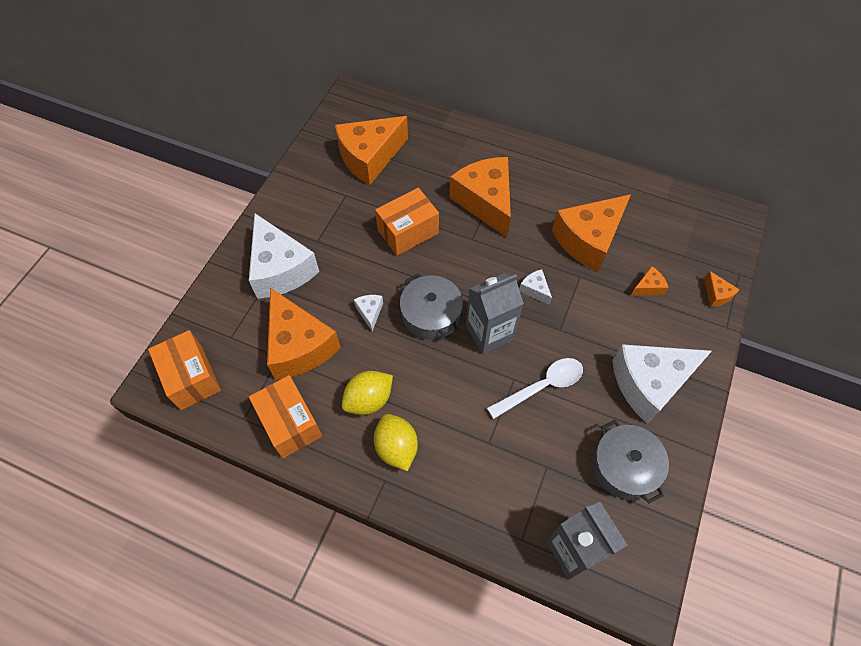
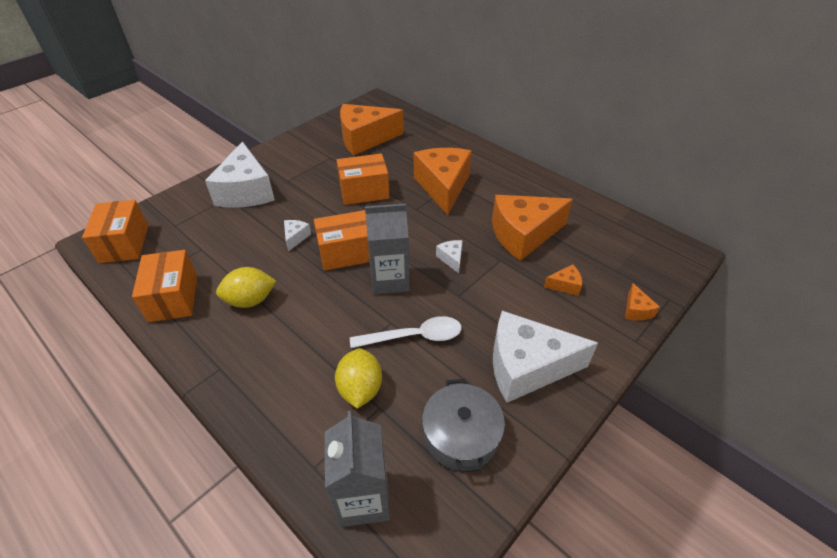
camera: 20 degrees right, 15 degrees down
orange cheese [267,288,341,380] -> none
yellow lemon [374,414,418,471] -> yellow lemon moved to [335,348,382,409]
grey pot [400,274,463,340] -> orange box [314,210,370,271]

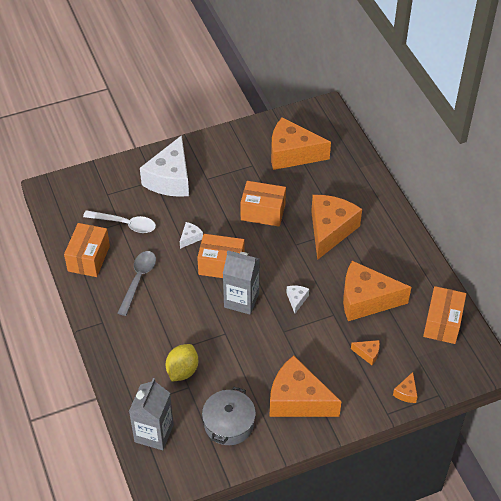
camera: 25 degrees right, 5 degrees up
orange box [82,200,148,263] -> orange box moved to [423,286,466,344]
yellow lemon [216,267,276,308] -> grey spoon [118,251,156,316]
white spoon [350,316,462,348] -> white spoon moved to [83,210,156,233]
white cheese [493,311,598,403] -> orange cheese [270,355,342,417]

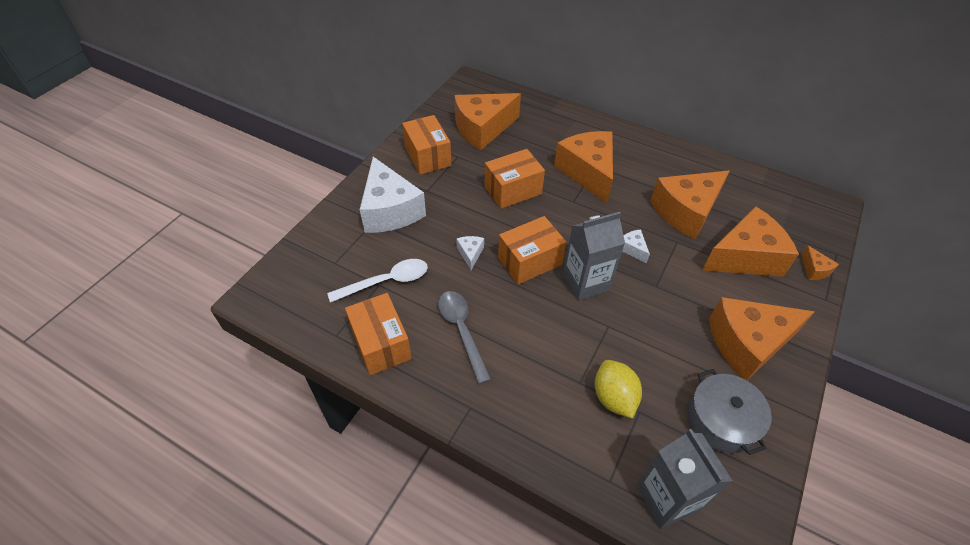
camera: 40 degrees left, 0 degrees up
orange cheese [351,340,380,365] -> orange cheese [702,206,799,277], size x2.41
orange box [423,286,466,344] -> orange box moved to [402,115,451,175]

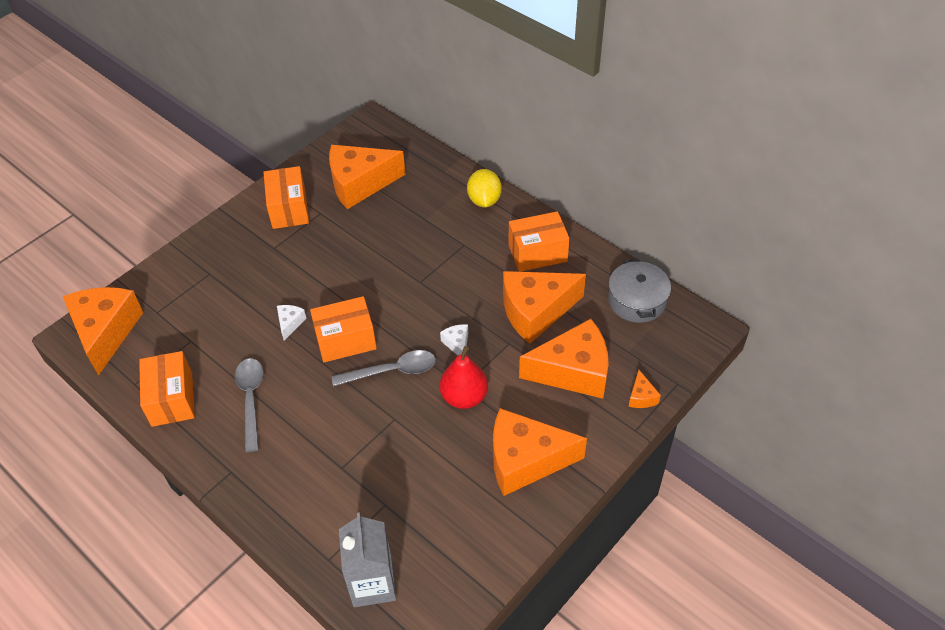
camera: 15 degrees right, 0 degrees up
white spoon [327,259,428,303] -> none
white cheese [360,157,426,233] -> none
orange box [485,149,545,209] -> orange box moved to [508,211,570,272]
orange cheese [554,131,613,203] -> orange cheese moved to [63,287,143,376]
grey carton [563,212,625,300] -> grey spoon [331,350,436,387]
yellow lemon [595,360,642,419] -> yellow lemon moved to [467,169,502,207]
grey pot [688,369,772,455] -> grey pot moved to [608,259,671,323]
none -> red pear [440,346,488,409]

